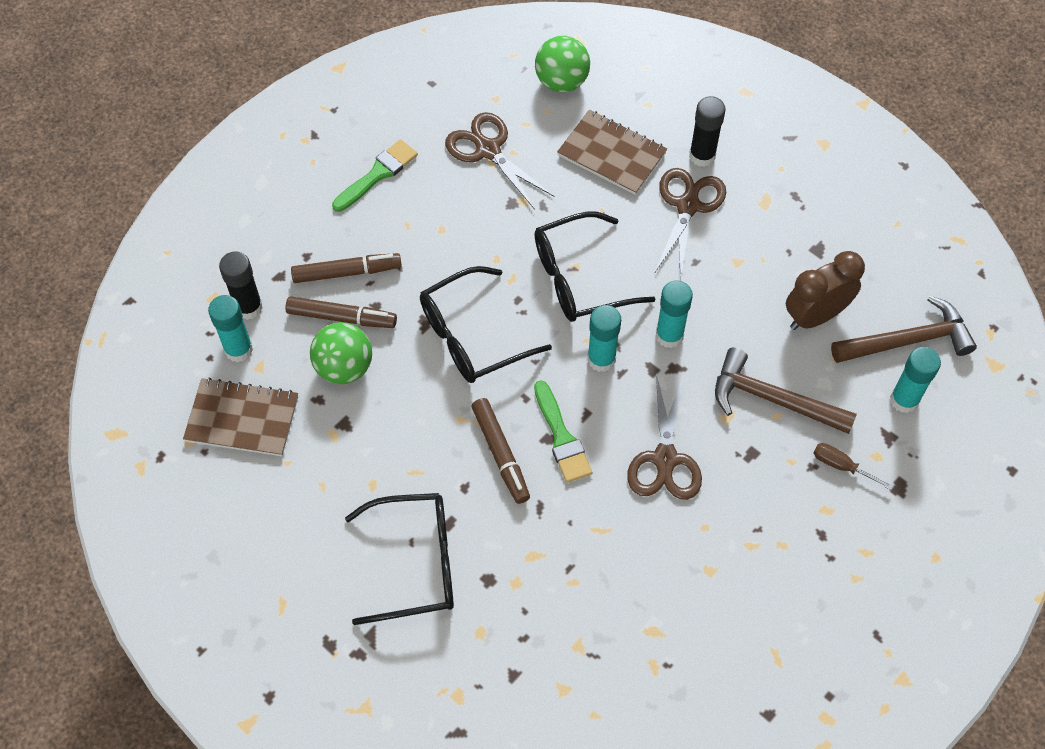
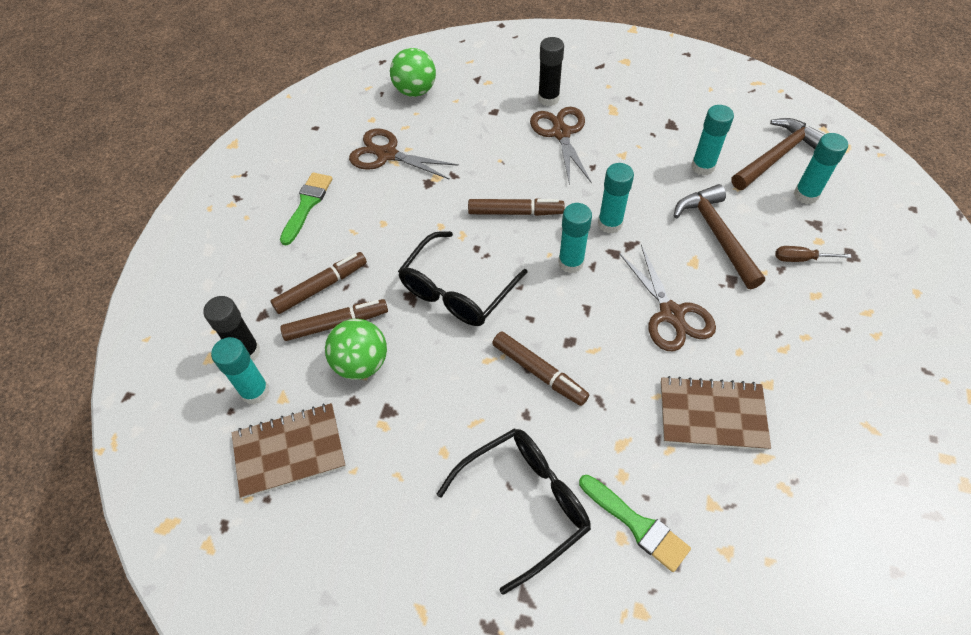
camera: 25 degrees left, 5 degrees down
black glasses [534,211,655,322] -> brown marker [468,199,565,216]
green brush [534,380,592,483] -> green brush moved to [579,475,691,572]
brown notebook [557,110,667,195] -> brown notebook moved to [660,376,771,450]
brown hammer [715,348,857,434] -> brown hammer turned 75 degrees clockwise [674,184,765,289]
brown clock [786,251,865,330] -> turquoise glue stick [691,105,734,176]

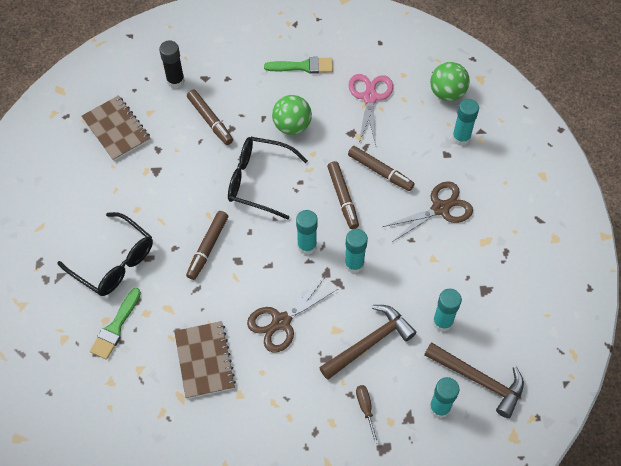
camera: 70 degrees right, 5 degrees up
turquoise glue stick [211,337,270,405] -> turquoise glue stick moved to [452,99,479,146]
brown marker [271,252,367,314] -> brown marker moved to [348,146,415,191]
green ball [325,319,387,380] -> green ball moved to [272,95,312,135]
brown scissors [349,129,459,180] -> pink scissors [348,74,393,145]
black glue stick [538,37,564,106] -> none

